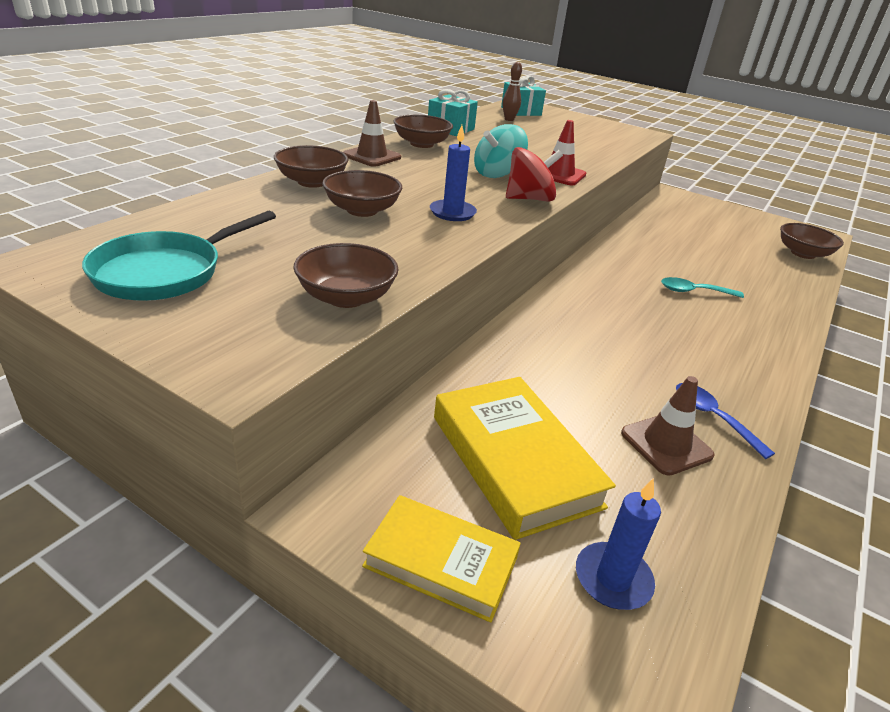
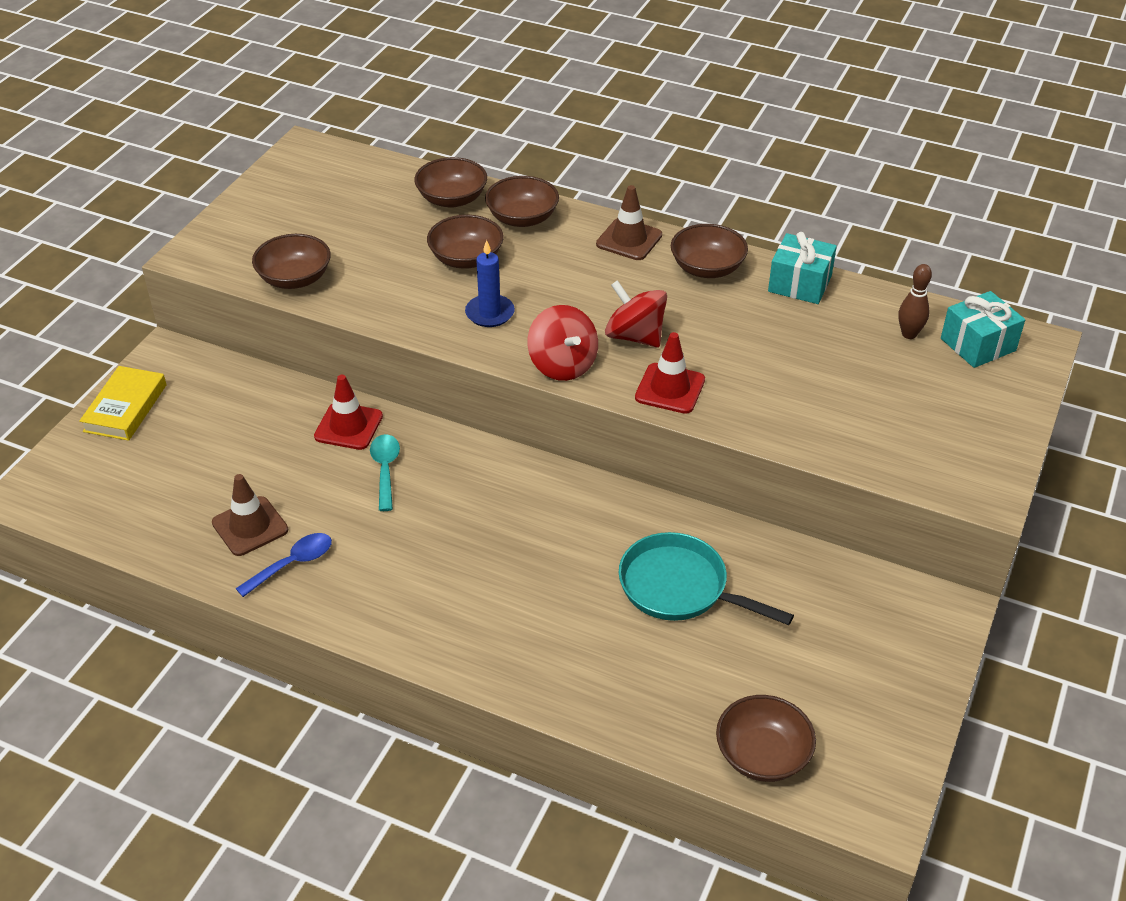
camera: 85 degrees right, 10 degrees up
turquoise pan [82,211,276,301] -> turquoise pan moved to [619,532,794,625]
yellow book [434,377,616,540] -> none
turquoise spinning top [474,124,528,178] -> red spinning top [605,280,667,347]
blue candle [576,478,661,610] -> none
turquoise spoon [661,277,744,298] -> turquoise spoon moved to [370,434,400,511]
none -> red traffic cone [314,375,383,450]
none -> brown bowl [414,157,487,208]

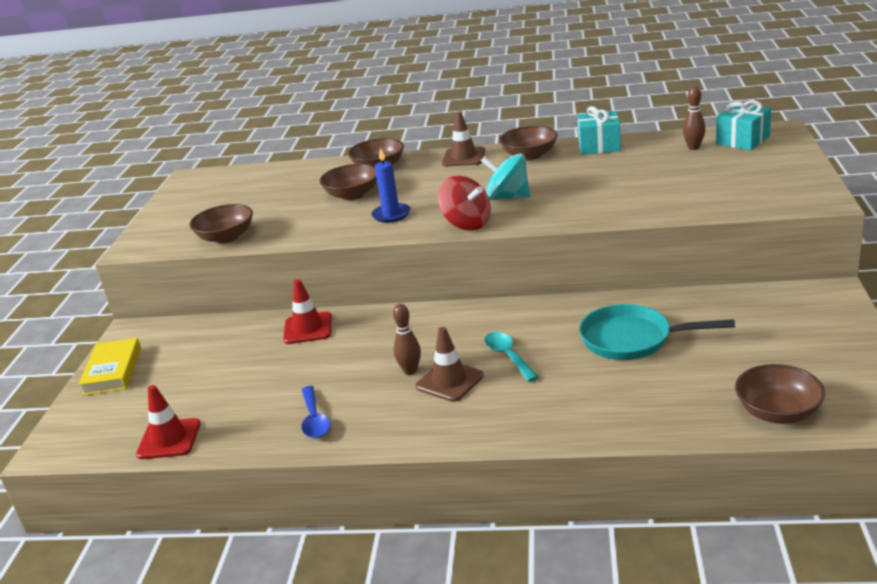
camera: 15 degrees left, 15 degrees down
brown traffic cone [212,474,288,556] -> brown traffic cone moved to [415,327,483,402]
blue spoon [236,533,332,597] -> blue spoon turned 135 degrees clockwise [301,386,330,438]
turquoise spoon [370,434,400,511] -> turquoise spoon moved to [484,332,538,382]
brown bowl [414,157,487,208] -> none
red spinning top [605,280,667,347] -> turquoise spinning top [481,153,530,200]
red traffic cone [635,332,705,414] -> red traffic cone moved to [136,385,201,459]
none -> brown bowling pin [393,304,421,375]

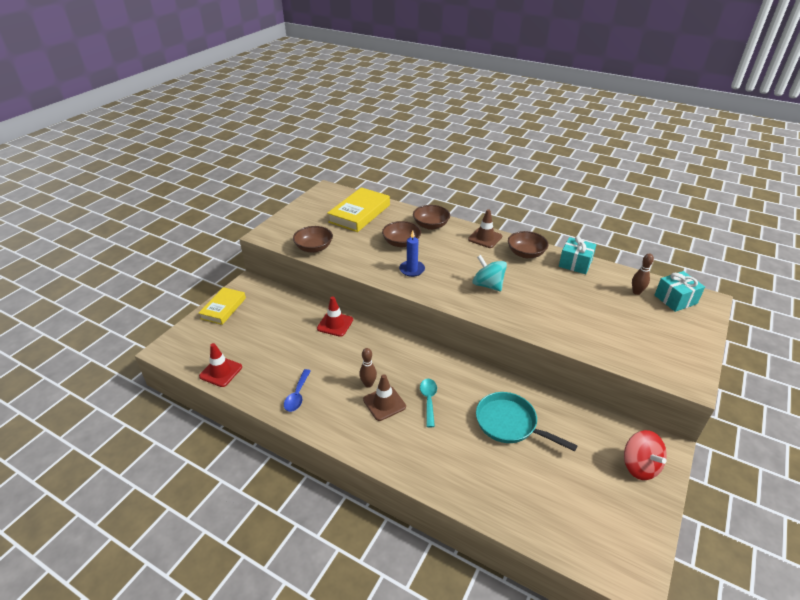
camera: 20 degrees right, 10 degrees up
red spinning top [438,176,491,231] -> red spinning top moved to [624,430,667,480]
brown bowl [735,364,825,424] -> none
none -> yellow book [327,187,390,232]

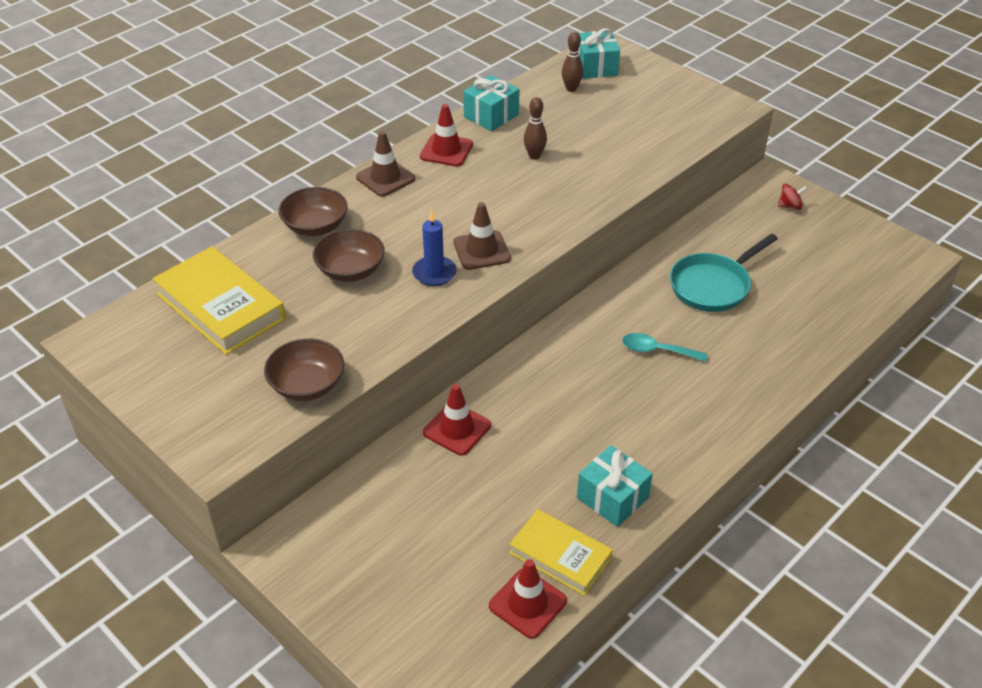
camera: 75 degrees left, 5 degrees up
yellow book [198,287,246,325] -> yellow book moved to [509,509,613,596]
blue spoon [284,369,311,412] -> turquoise gift [577,445,653,527]
brown bowling pin [359,348,377,388] -> brown bowling pin moved to [524,97,547,160]
brown traffic cone [363,374,406,421] -> brown traffic cone moved to [453,202,511,270]
turquoise spinning top [472,255,507,292] -> none
brown bowl [508,231,549,258] -> red traffic cone [420,104,473,166]
red spinning top [624,430,667,480] -> red spinning top [778,183,807,210], size x0.57

